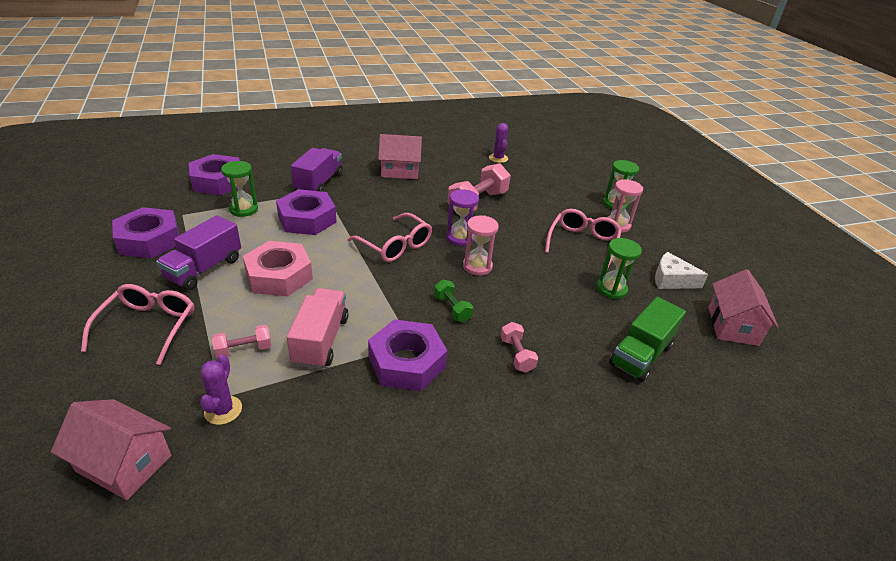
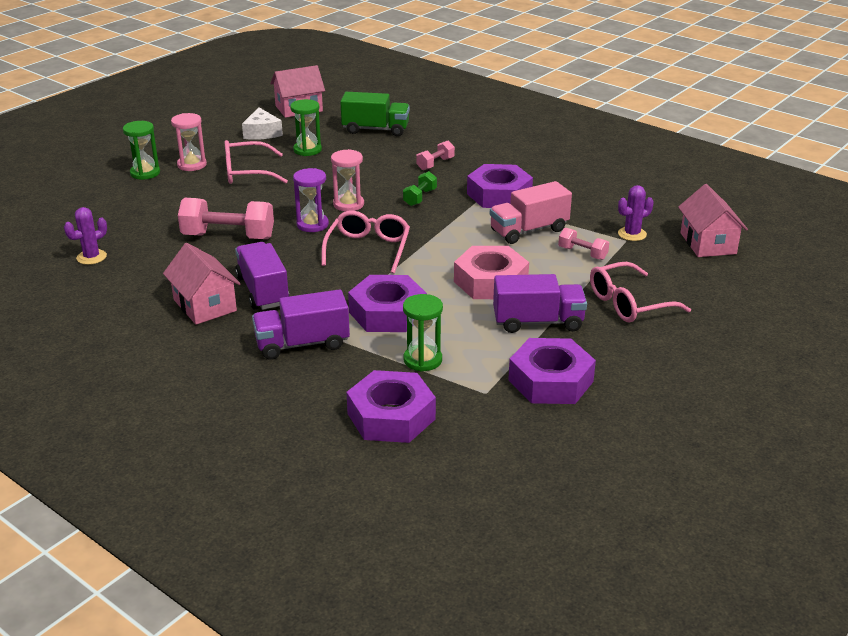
camera: 120 degrees left, 5 degrees down
none -> purple truck [235,242,290,310]

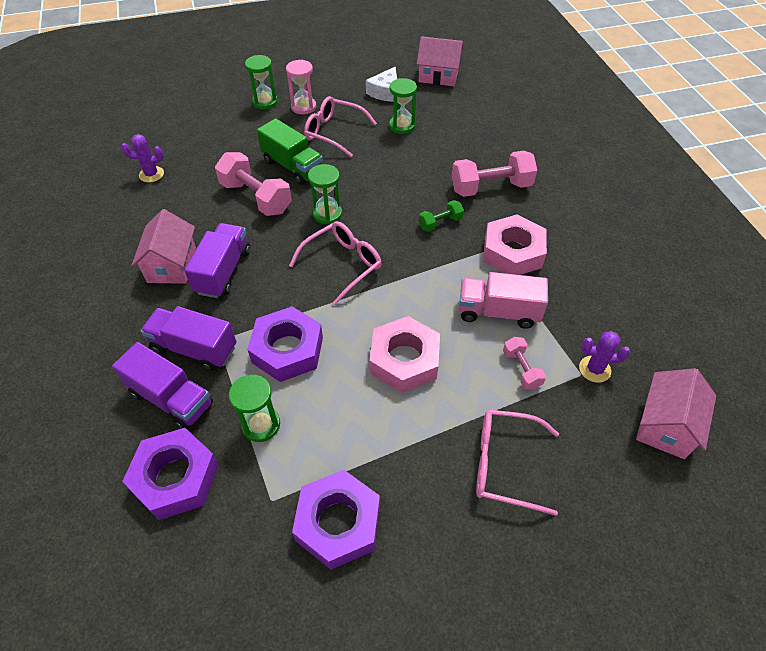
camera: 35 degrees right, 20 degrees up
purple hourglass [293,168,329,232] -> green hourglass [308,164,342,225]
pink hourglass [331,149,364,212] -> none
green truck [340,92,410,136] -> green truck moved to [257,118,323,185]
pink dumbbell [416,141,455,170] -> pink dumbbell [451,151,537,197], size x1.89
purple nut [467,164,533,208] -> pink nut [483,214,547,275]
purple truck [493,274,587,333] -> purple truck moved to [112,342,213,430]

